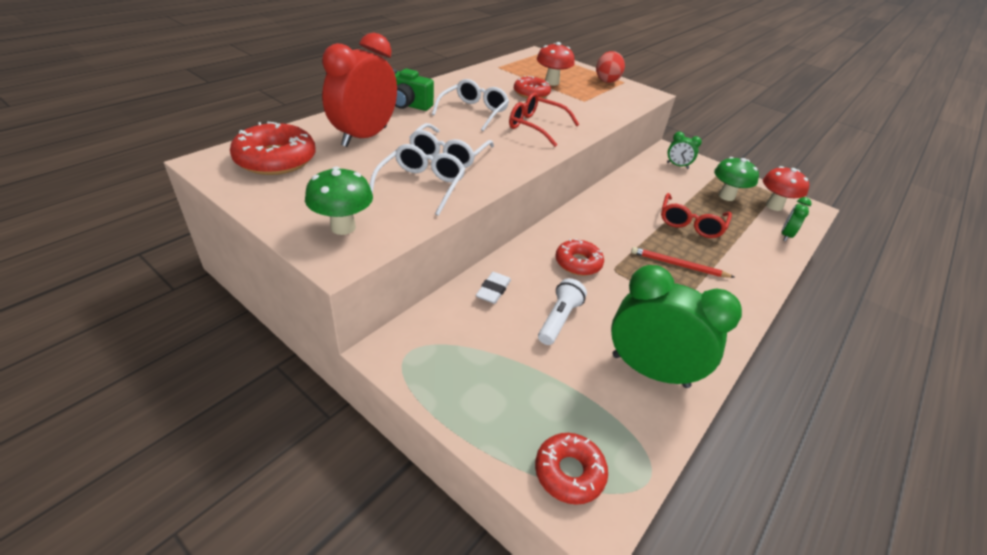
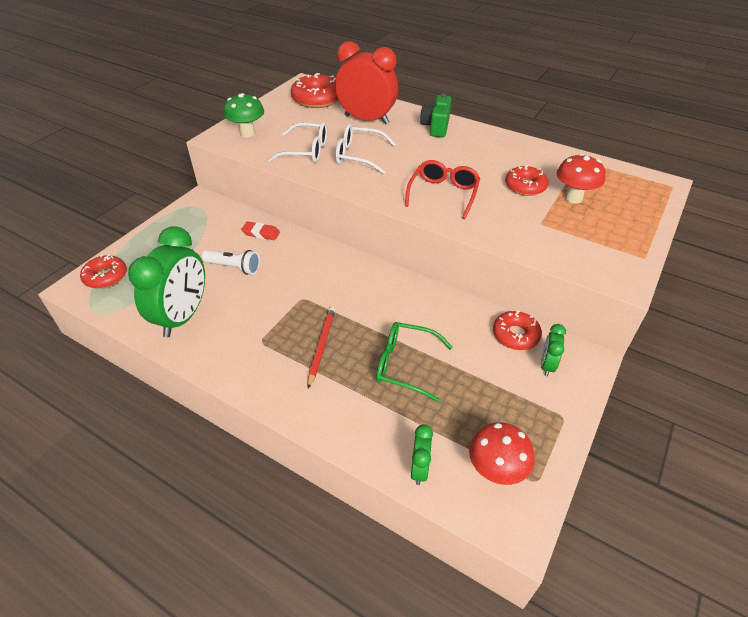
camera: 85 degrees right, 5 degrees up
white glasses [432,79,509,131] -> none
white eraser [476,272,511,304] -> red eraser [241,221,280,240]
red donut [555,239,604,276] -> red donut moved to [493,311,542,350]
red egg [596,51,625,83] -> none
red glasses [661,193,732,238] -> green glasses [376,322,453,402]
green mushroom [714,157,759,201] -> none
green clock [781,197,812,241] -> green clock turned 75 degrees clockwise [411,424,433,485]

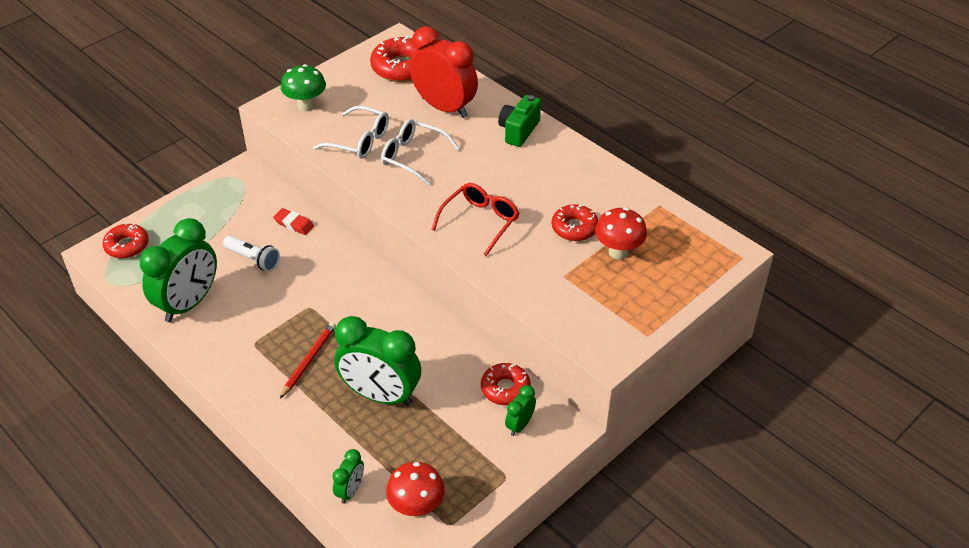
camera: 15 degrees right, 0 degrees up
green glasses [376,322,453,402] -> green clock [334,316,421,406]

